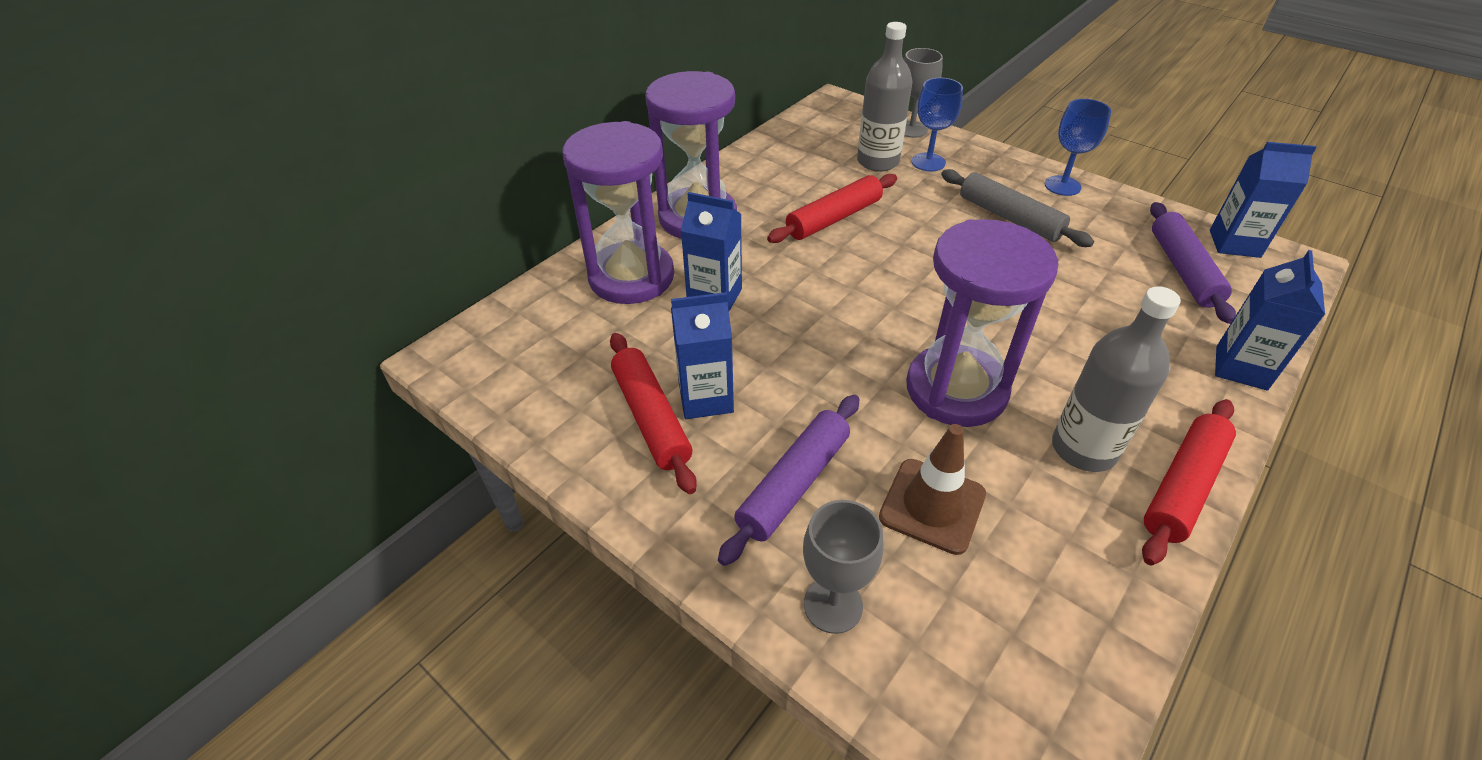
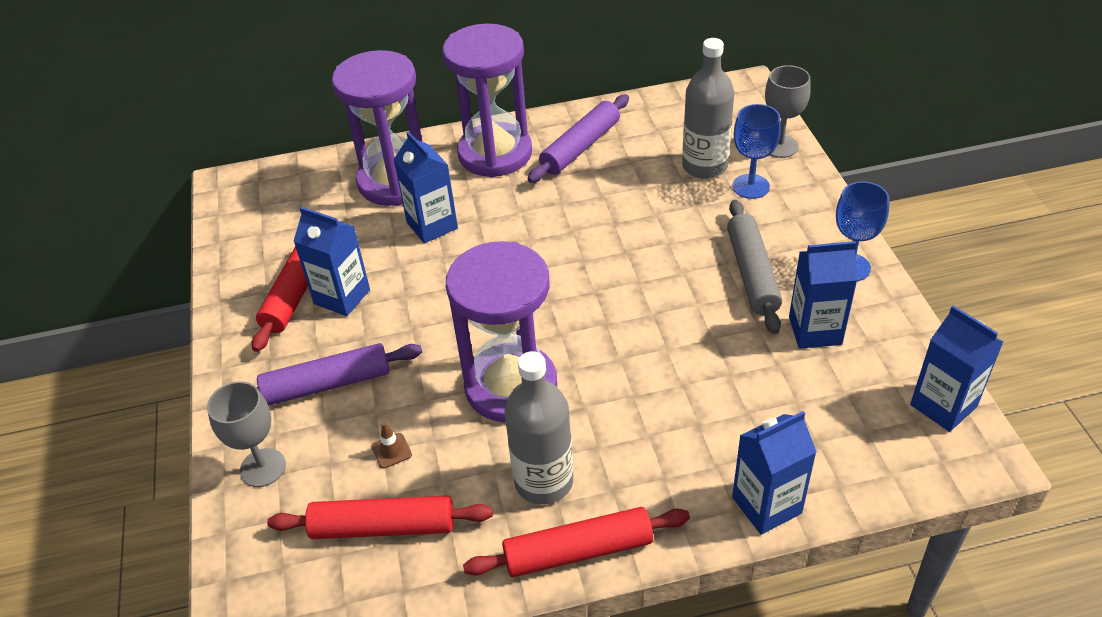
camera: 40 degrees right, 0 degrees up
red rolling pin [767,174,897,243] -> red rolling pin moved to [267,496,493,539]
brown traffic cone [879,424,986,555] -> brown traffic cone [372,422,412,469], size x0.45
purple rolling pin [1150,202,1236,324] -> purple rolling pin moved to [528,95,629,183]
none -> blue carton [789,241,858,349]

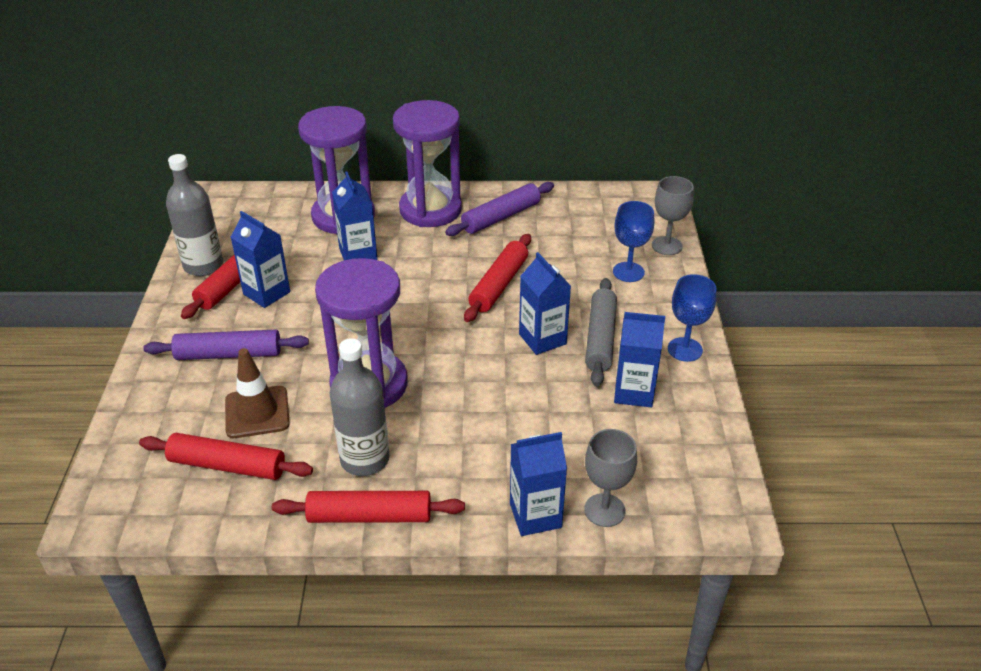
camera: 10 degrees right, 5 degrees down
grey goblet [207,381,286,487] -> grey goblet moved to [584,429,637,527]
brown traffic cone [372,422,412,469] -> brown traffic cone [225,348,290,438], size x2.23
grey bottle [682,38,734,179] -> grey bottle moved to [166,154,223,276]
blue carton [910,305,1003,432] -> blue carton moved to [519,252,571,355]
none -> red rolling pin [464,234,531,322]

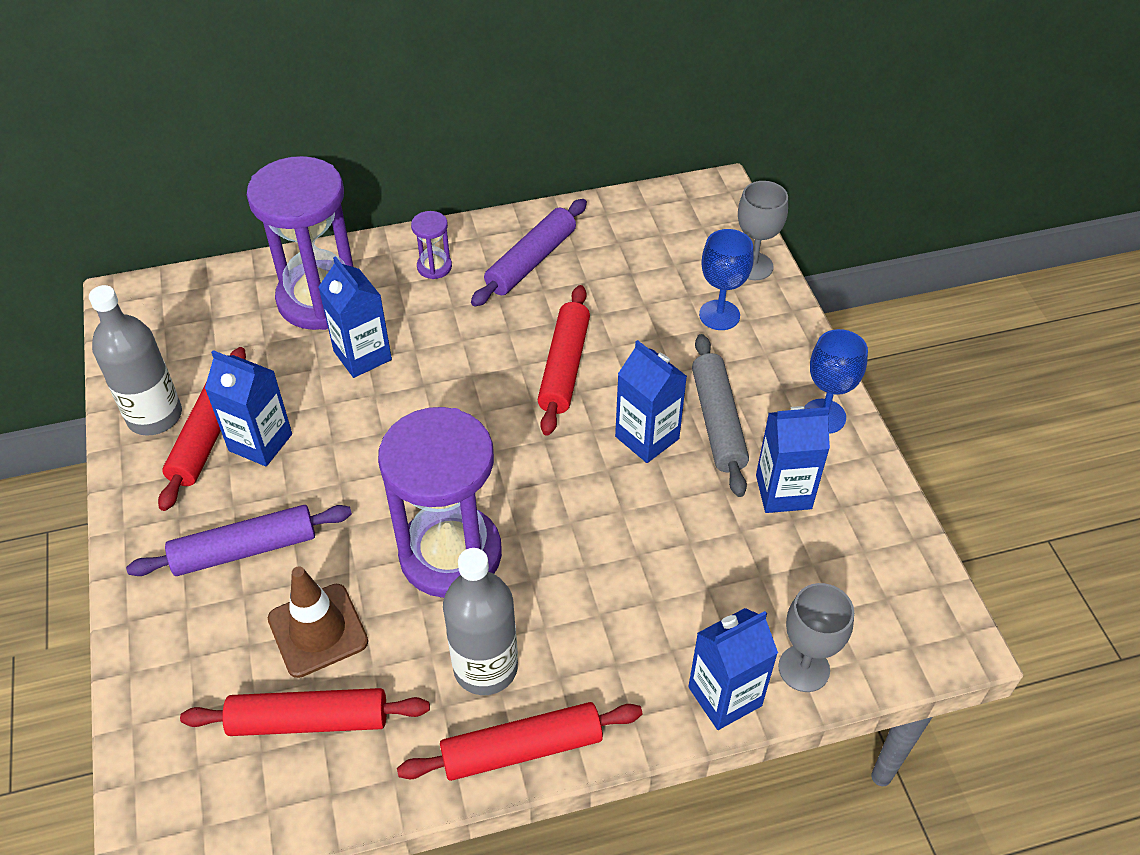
camera: 15 degrees left, 10 degrees up
purple hourglass [393,100,462,227] -> purple hourglass [411,211,452,279], size x0.41

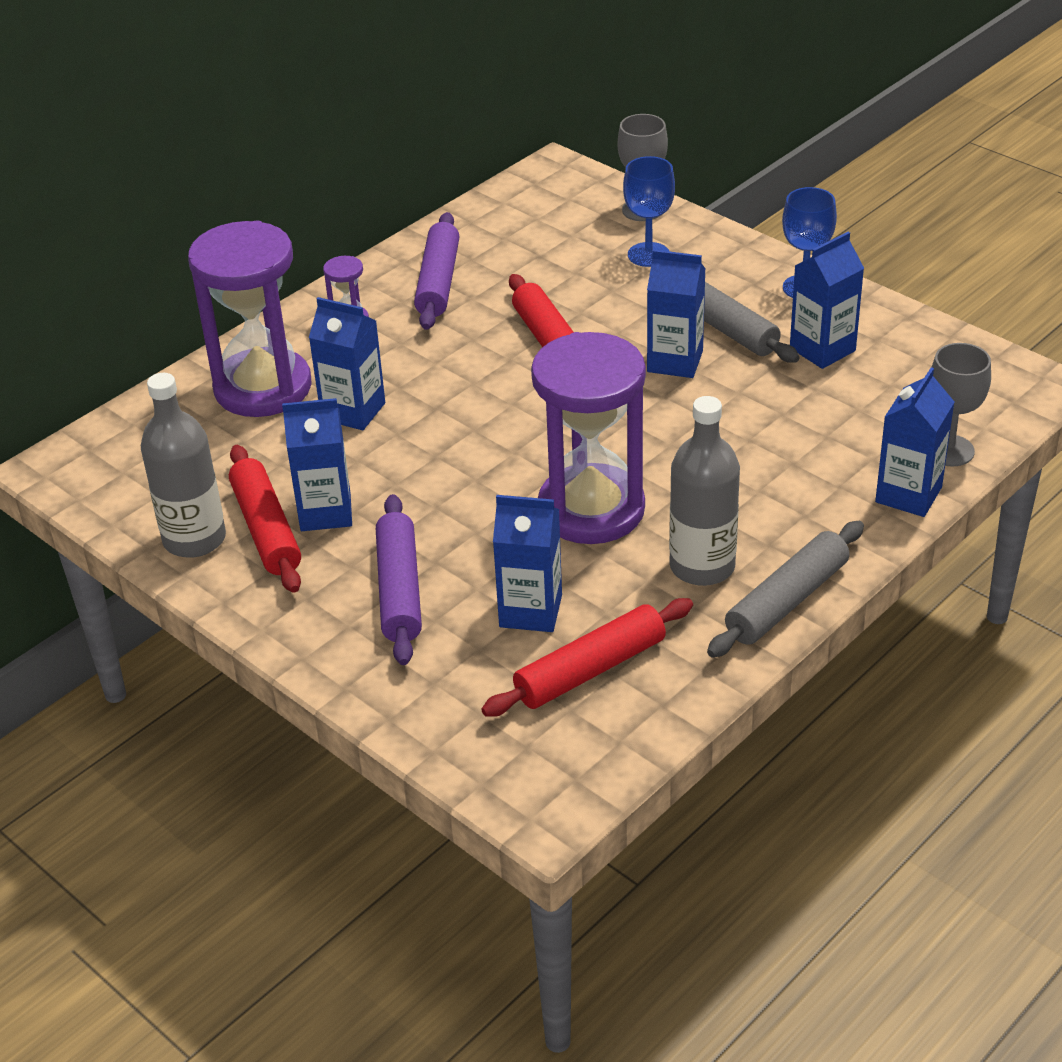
camera: 30 degrees left, 10 degrees down
purple rolling pin [126,505,352,576] -> purple rolling pin turned 45 degrees counterclockwise [376,494,422,665]
brown traffic cone [268,567,368,678] -> blue carton [493,495,562,632]
red rolling pin [397,702,643,781] -> grey rolling pin [707,521,864,658]

